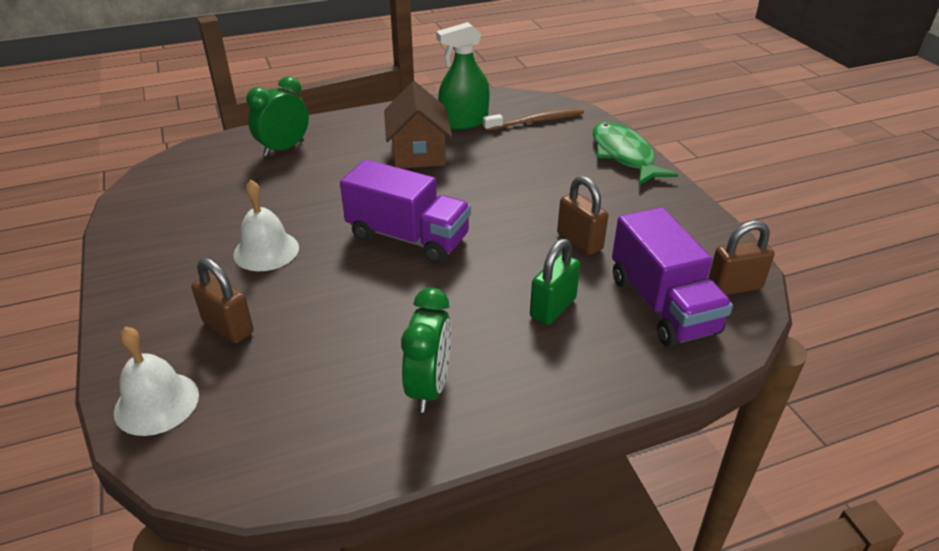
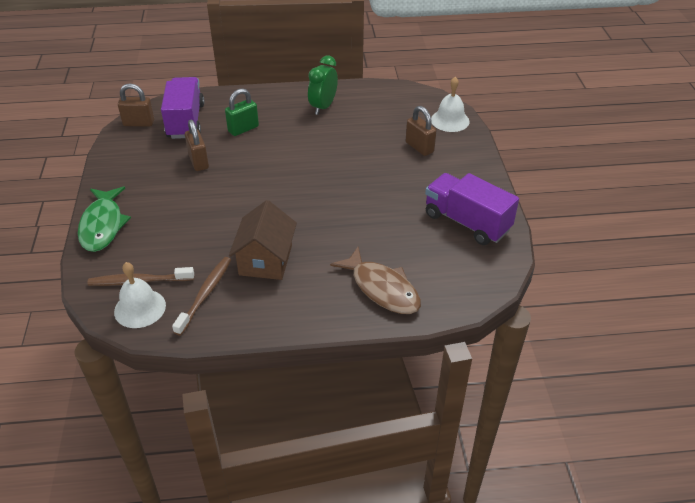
camera: 165 degrees left, 5 degrees up
white bell [233,180,299,271] -> white bell moved to [114,262,166,328]
green clock [246,76,309,157] -> brown fish [330,247,421,314]
purple truck [340,159,471,264] -> purple truck moved to [425,173,519,245]
green spray bottle [436,22,490,130] -> brown toothbrush [172,257,231,335]

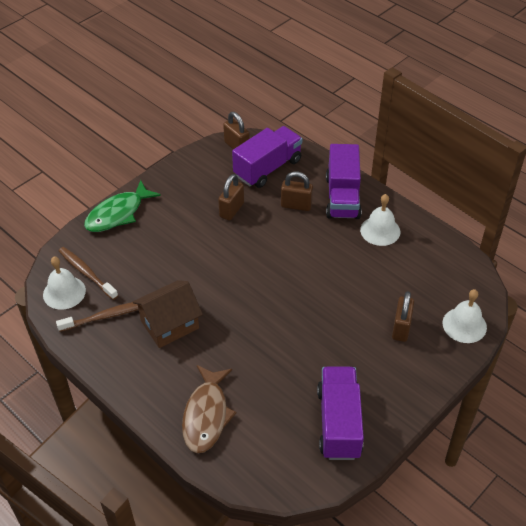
camera: 50 degrees right, 5 degrees up
green padlock [225,88,259,136] -> brown padlock [281,172,313,211]
green clock [308,56,338,115] -> white bell [360,194,400,246]
none -> purple truck [326,144,362,219]

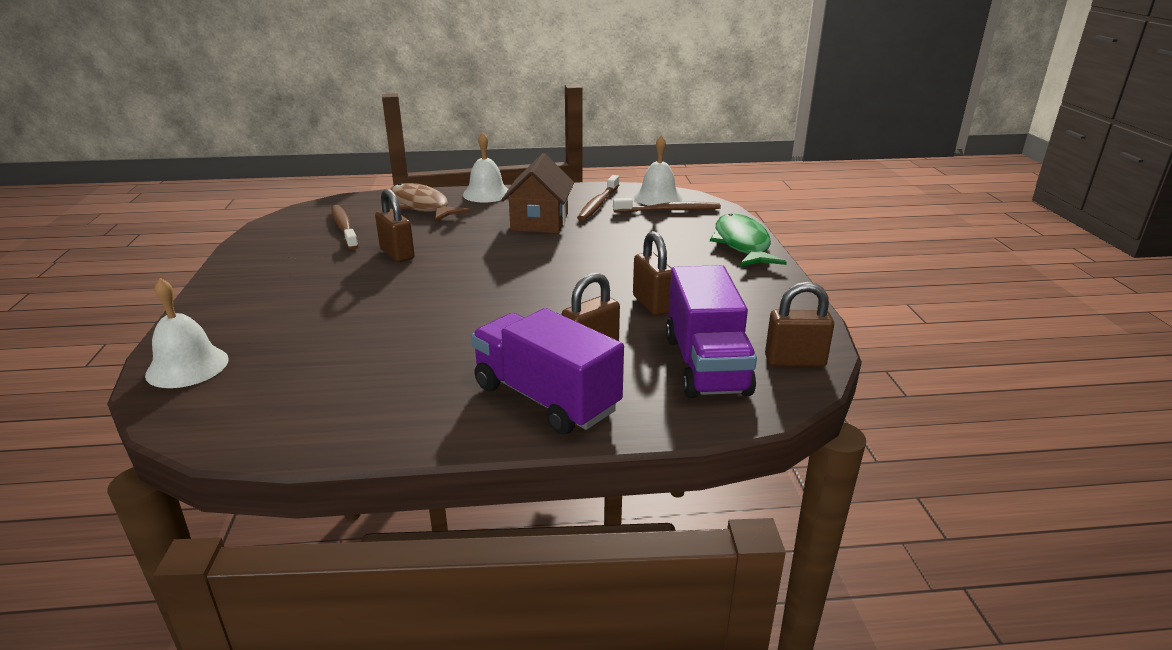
camera: 130 degrees right, 20 degrees down
purple truck [317,367,364,460] -> none
white bell [360,194,400,246] -> white bell moved to [463,132,508,203]
brown padlock [392,291,414,342] -> brown padlock moved to [375,189,415,262]
none -> brown toothbrush [331,205,358,250]

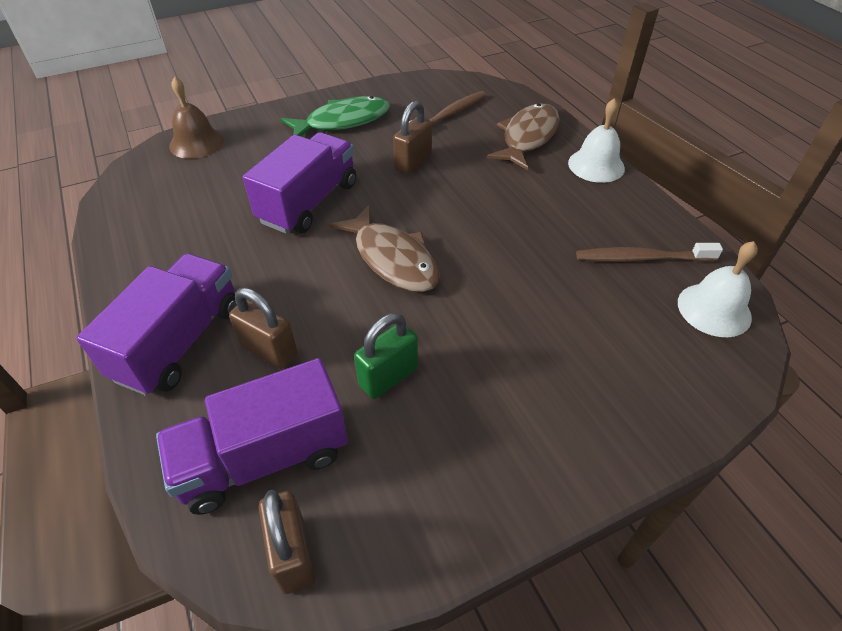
camera: 70 degrees right, 20 degrees up
white bell [145,278,229,388] -> brown bell [169,76,224,159]
brown house [501,153,574,233] -> none
brown toothbrush [613,198,721,213] -> none
brown padlock [633,231,672,316] -> green padlock [354,313,418,399]
green fish [710,213,787,267] -> green fish moved to [281,96,390,136]
none -> purple truck [243,132,356,234]
none -> brown fish [329,205,440,292]

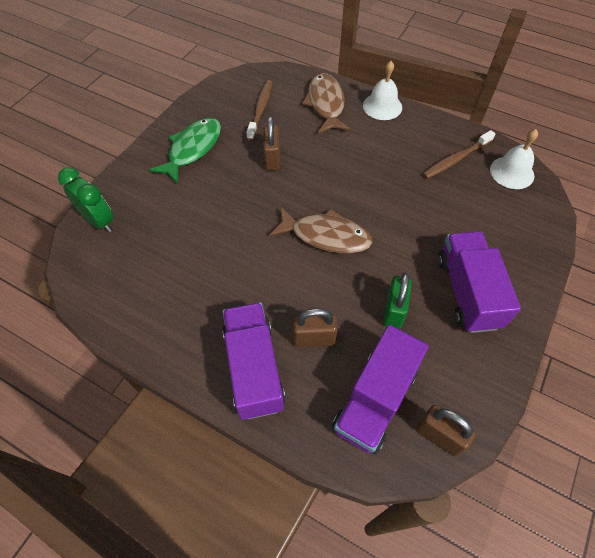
camera: 35 degrees left, 10 degrees up
brown bell [169,76,224,159] -> green clock [58,167,114,232]
purple truck [243,132,356,234] -> purple truck moved to [438,231,521,333]

